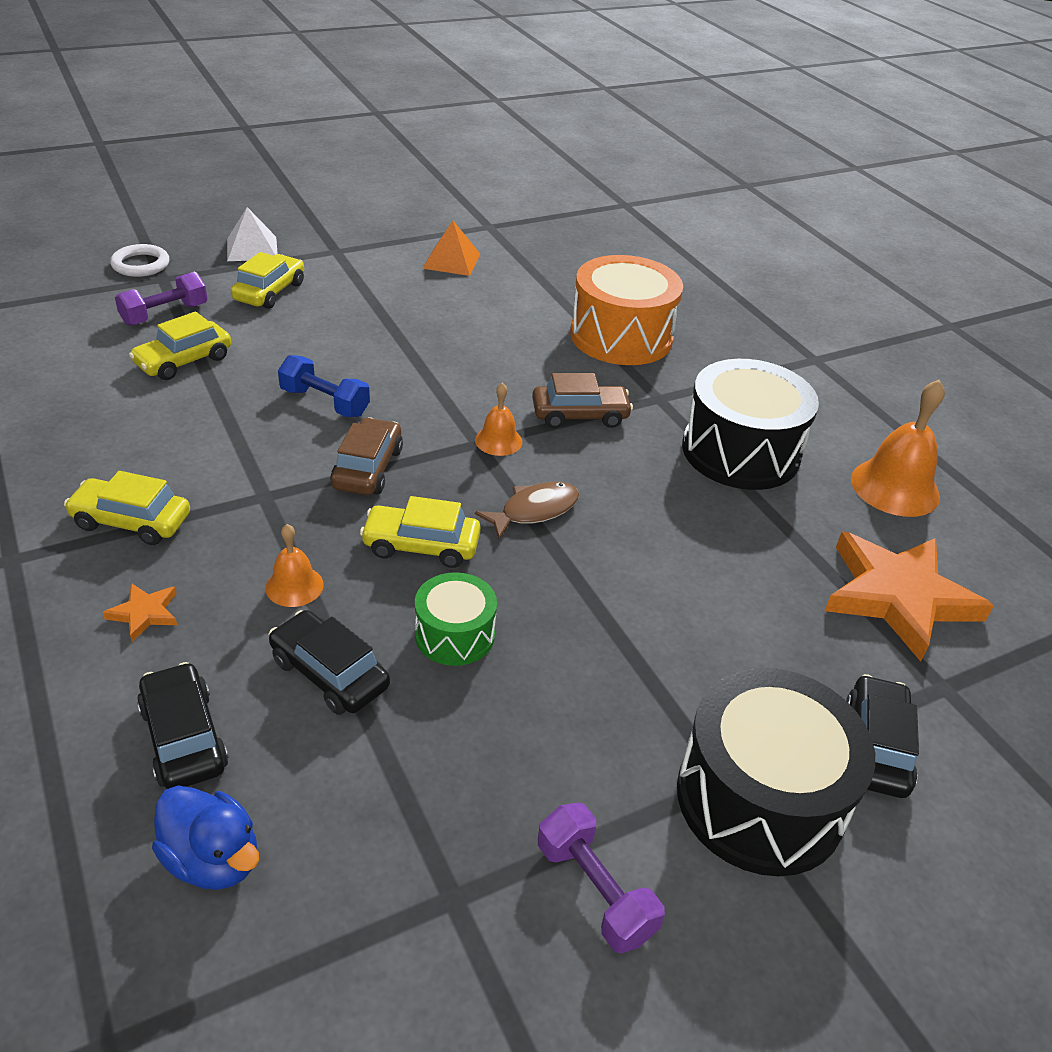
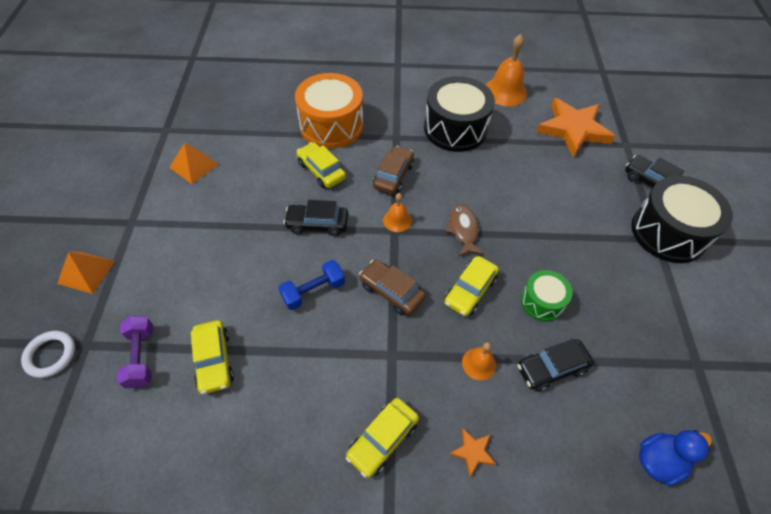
camera: 60 degrees left, 15 degrees up
black car [137,662,229,789] -> black car moved to [284,200,348,236]
white pyramid [227,207,277,261] -> orange pyramid [57,252,115,294]
yellow car [231,252,304,309] -> yellow car moved to [296,142,346,188]
purple dumbbell [538,802,665,954] -> none

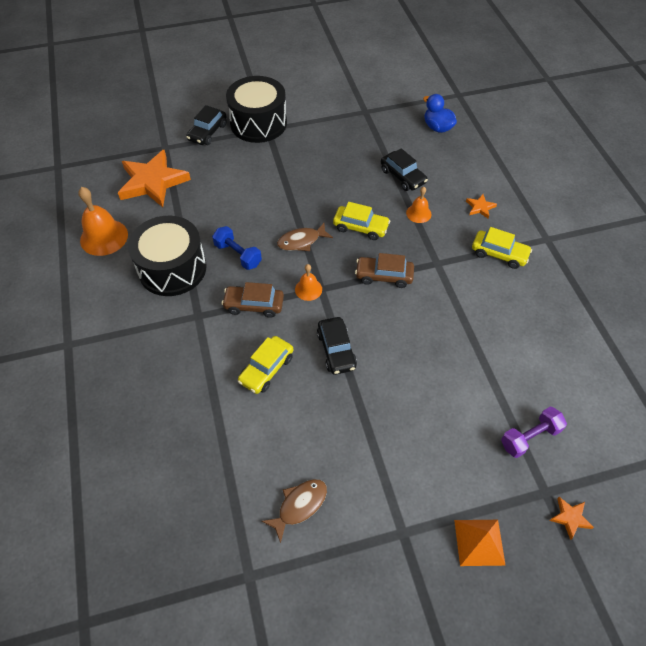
camera: 105 degrees left, 0 degrees up
white ring [21,331,75,378] -> orange star [549,497,594,540]
orange pyramid [169,143,219,184] -> brown fish [261,479,327,543]
yellow car [191,320,234,394] -> none
blue dumbbell [278,260,345,310] -> blue dumbbell moved to [212,226,262,270]
orange drum [295,73,363,149] -> none
brown car [359,260,425,315] -> brown car turned 75 degrees clockwise [355,253,414,288]
green drum [521,270,572,321] -> none

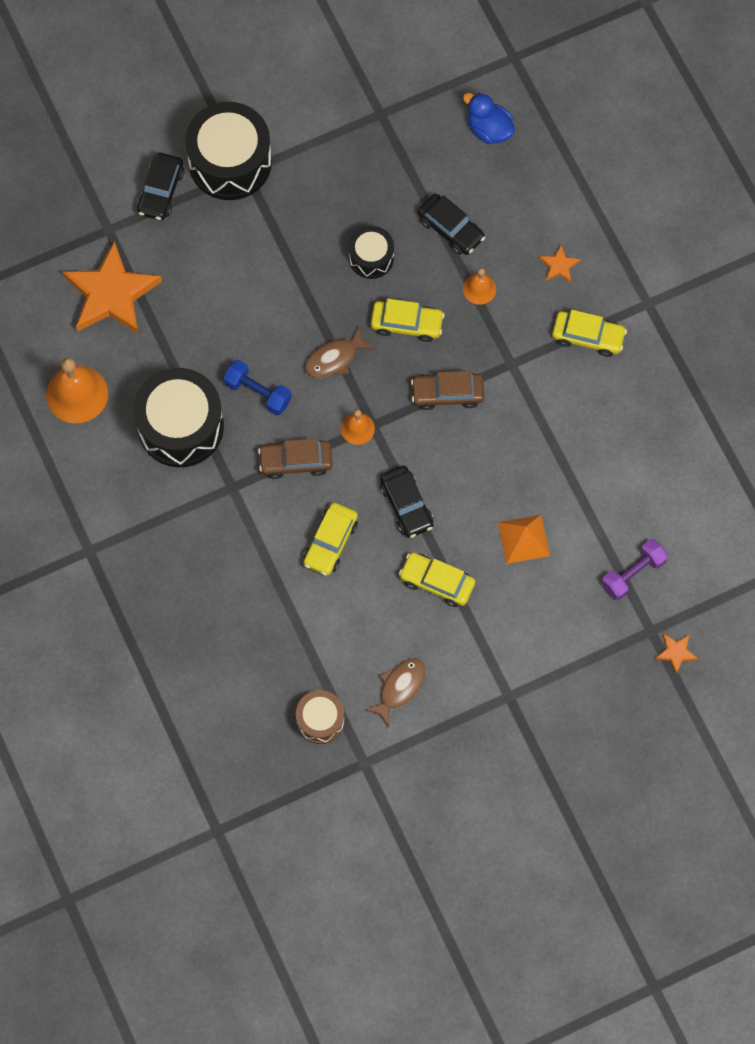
camera: 10 degrees left, 15 degrees up
orange pyramid [454,520,506,566] -> orange pyramid moved to [498,515,550,564]
none -> brown drum [296,690,345,744]
none -> black drum [348,226,394,279]
none -> yellow car [399,552,475,607]

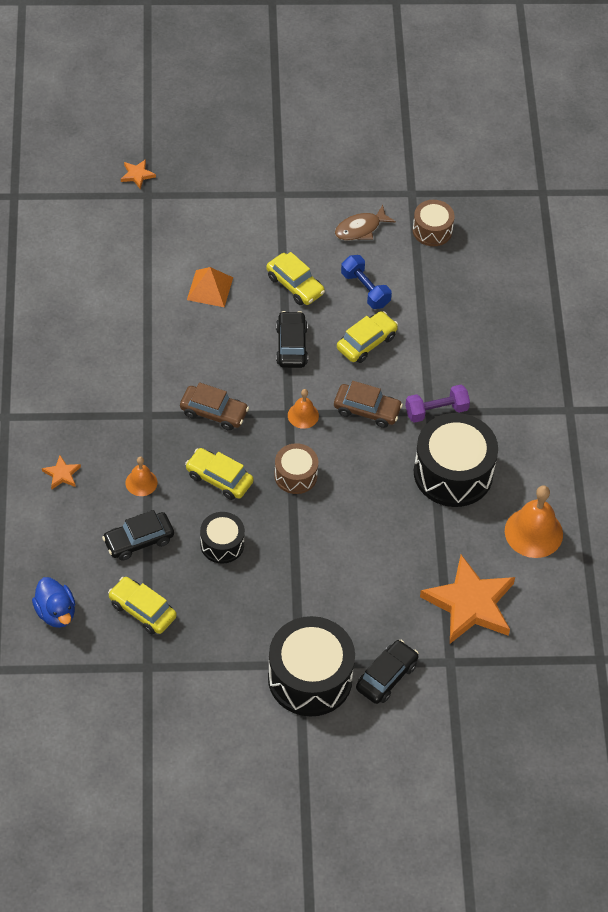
camera: 160 degrees left, 15 degrees down
blue dumbbell [224,360,292,415] -> blue dumbbell moved to [341,255,392,309]
brown fish [305,326,374,377] -> brown drum [274,443,318,494]
black car [417,194,485,255] -> black car turned 90 degrees counterclockwise [102,510,174,560]
yellow car [552,310,627,357] -> yellow car moved to [108,577,177,634]
purple dumbbell [601,539,668,600] -> purple dumbbell moved to [405,385,470,423]

